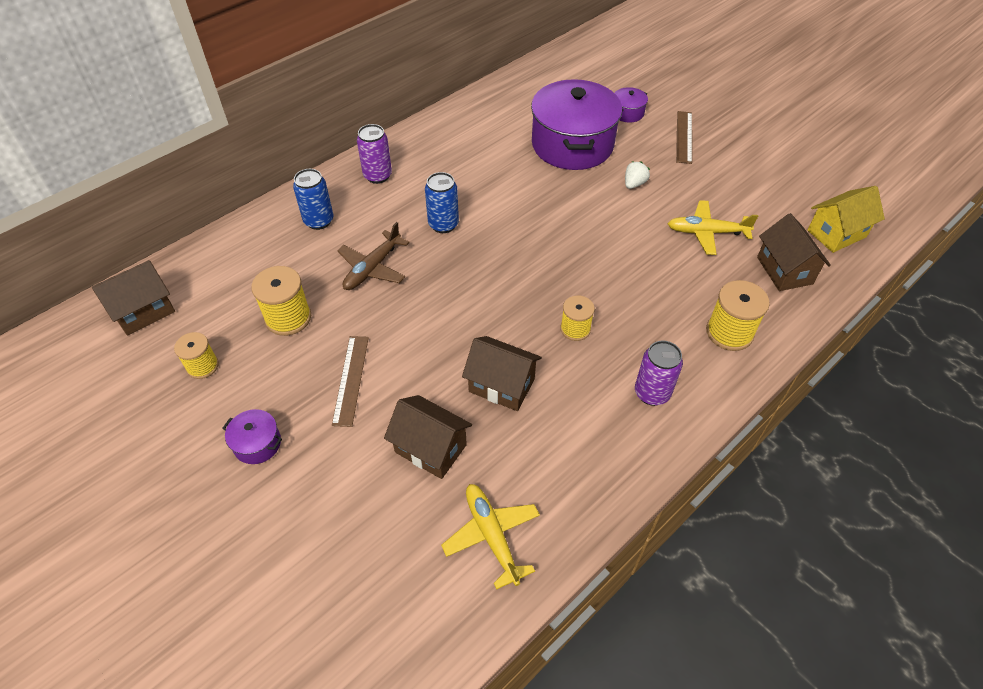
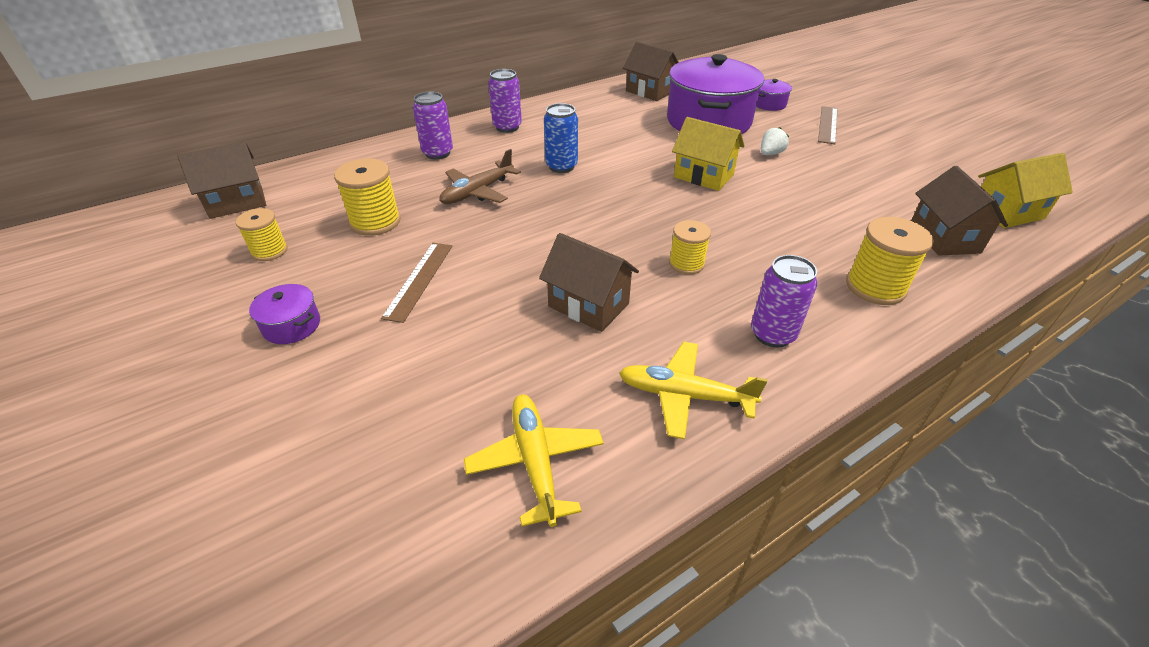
camera: 10 degrees right, 10 degrees down
blue can [293,169,333,230] -> purple can [413,92,453,159]
brown house [384,395,472,479] -> brown house moved to [623,42,679,101]
yellow plane [668,200,758,255] -> yellow plane moved to [619,341,767,439]
none -> yellow house [672,117,745,191]

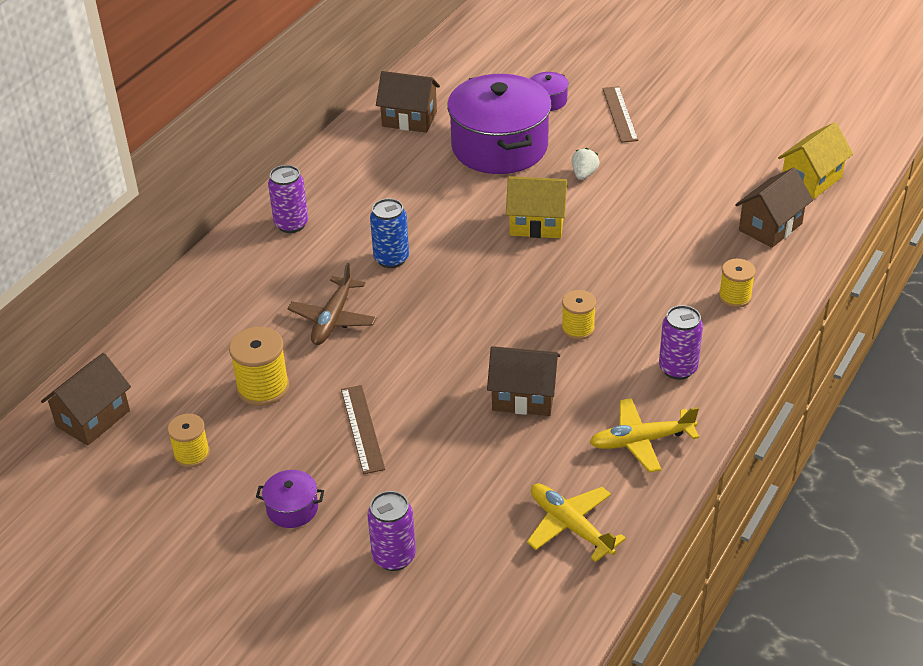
camera: 25 degrees left, 0 degrees up
purple can [413,92,453,159] -> purple can moved to [367,491,416,571]
yellow spool [846,217,934,305] -> yellow spool [719,259,756,308], size x0.65
brown house [911,166,1008,255] -> brown house turned 75 degrees clockwise [735,167,813,248]

